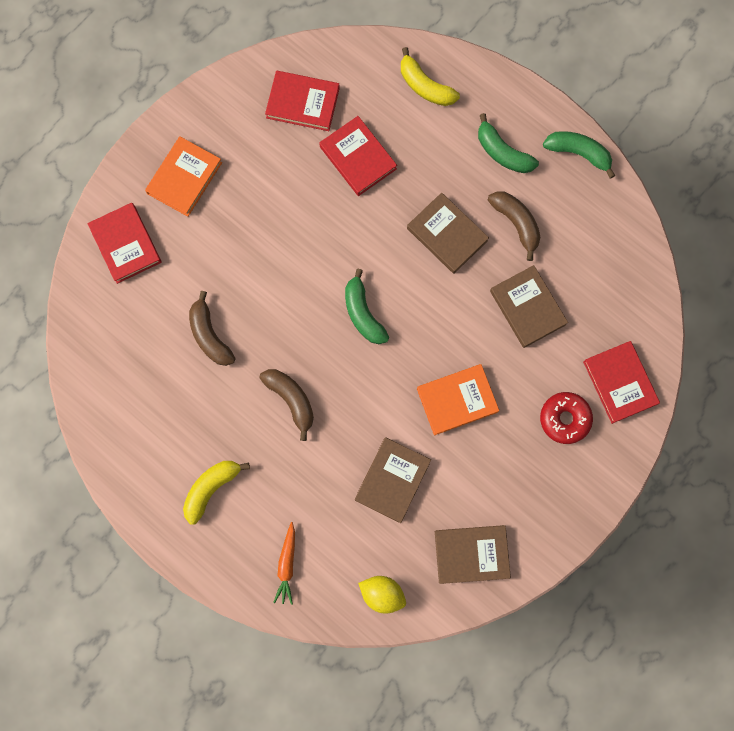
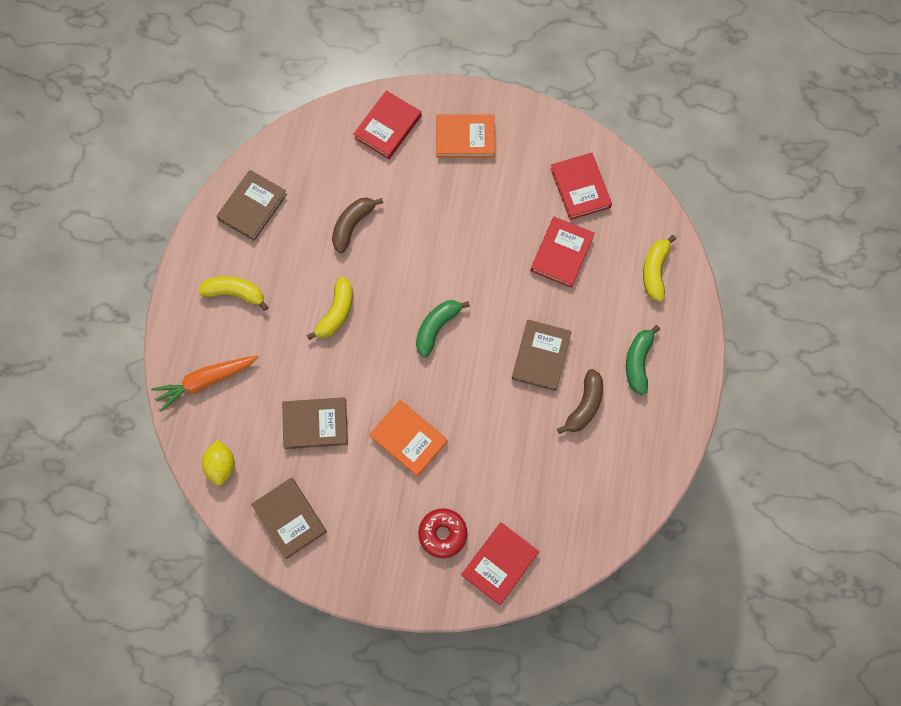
camera: 60 degrees right, 5 degrees down
brown banana [260,369,314,441] -> yellow banana [307,277,353,340]
orange carrot [273,522,295,605] -> orange carrot [151,355,258,412], size x1.53
brown book [490,265,568,348] -> brown book moved to [216,170,287,241]
green banana [543,131,615,179] -> none

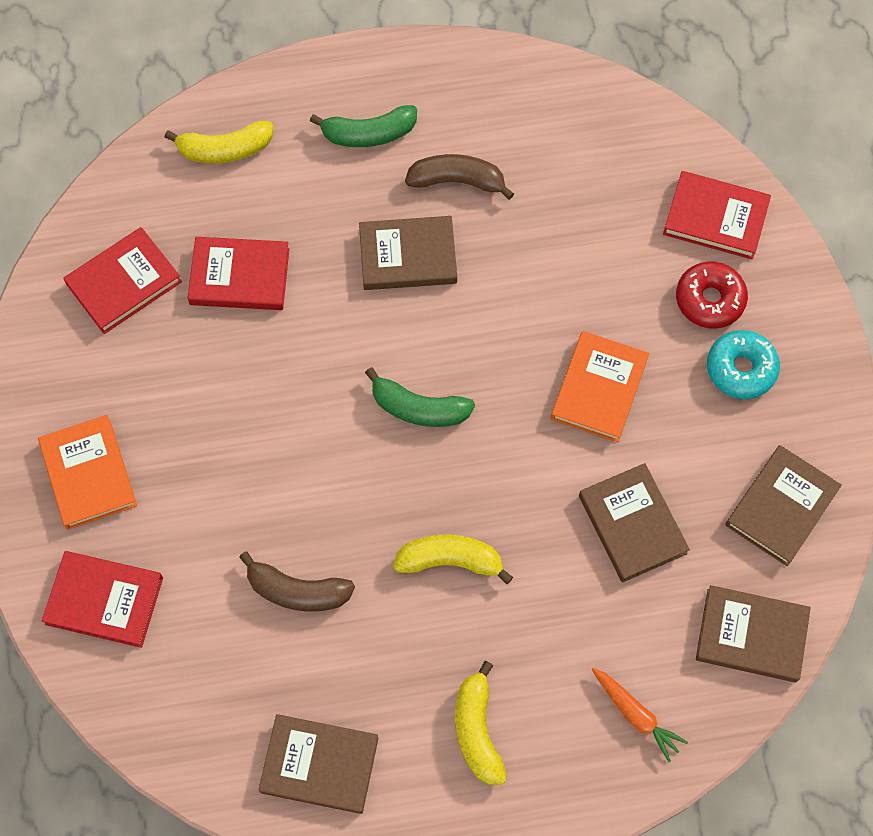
camera: 110 degrees left, 5 degrees down
orange carrot [151,355,258,412] -> orange carrot [592,668,688,762], size x0.65
yellow lemon [202,439,235,486] -> brown book [696,585,811,682]
none -> turquoise donut [707,330,780,399]

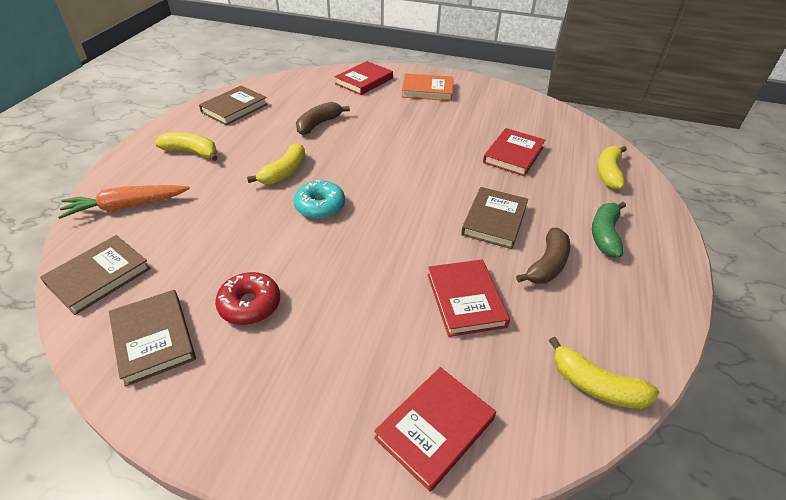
camera: 115 degrees right, 25 degrees down
red book [63,227,182,334] -> red book moved to [428,260,510,337]
green banana [365,367,475,427] -> none
orange book [551,331,649,442] -> none
brown book [579,463,690,582] -> none
orange carrot [592,668,688,762] -> orange carrot [58,185,190,219], size x1.53
red donut [676,261,748,329] -> red donut moved to [215,272,280,325]
turquoise donut [707,330,780,399] -> turquoise donut moved to [294,180,345,219]
none -> yellow banana [549,337,659,409]

